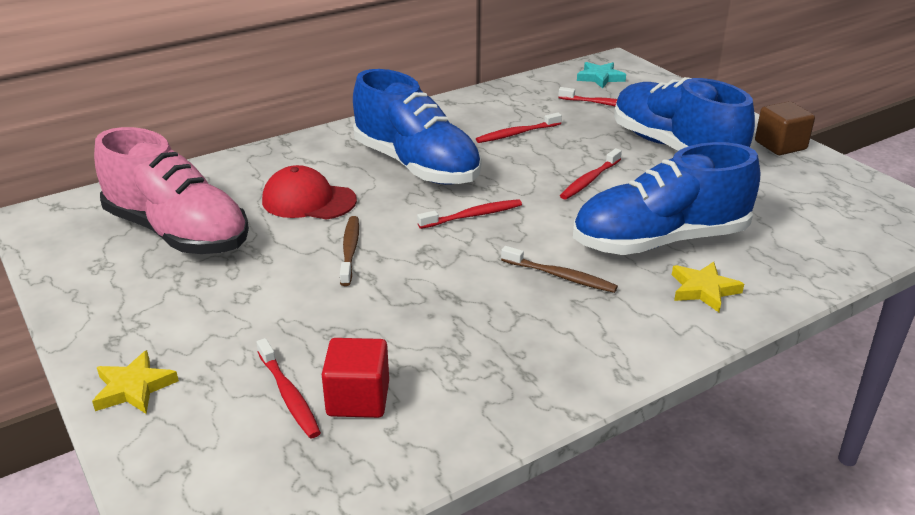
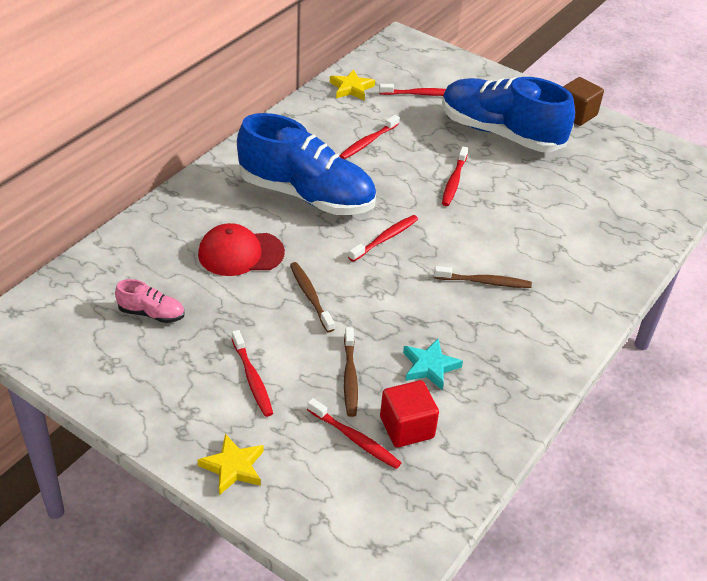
camera: 25 degrees left, 10 degrees up
pink shoe [94,127,249,254] -> pink shoe [115,279,184,323], size x0.42
blue shoe [573,142,760,255] -> none
turquoise star [577,62,626,88] -> turquoise star moved to [403,339,463,391]
yellow star [672,261,744,312] -> yellow star moved to [330,69,375,101]
none -> red toothbrush [232,330,273,417]
none -> brown toothbrush [344,327,358,417]

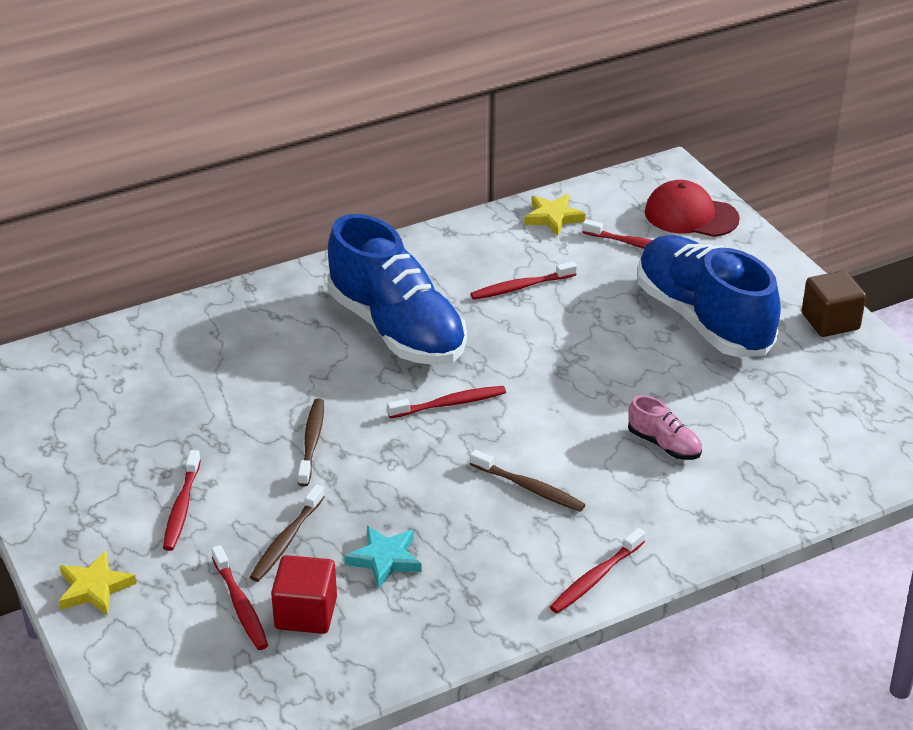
camera: 30 degrees right, 5 degrees down
pink shoe [115,279,184,323] -> pink shoe moved to [628,395,702,460]
red cap [198,223,285,276] -> red cap moved to [645,180,740,237]
red toothbrush [442,146,468,206] -> red toothbrush moved to [550,528,645,613]

